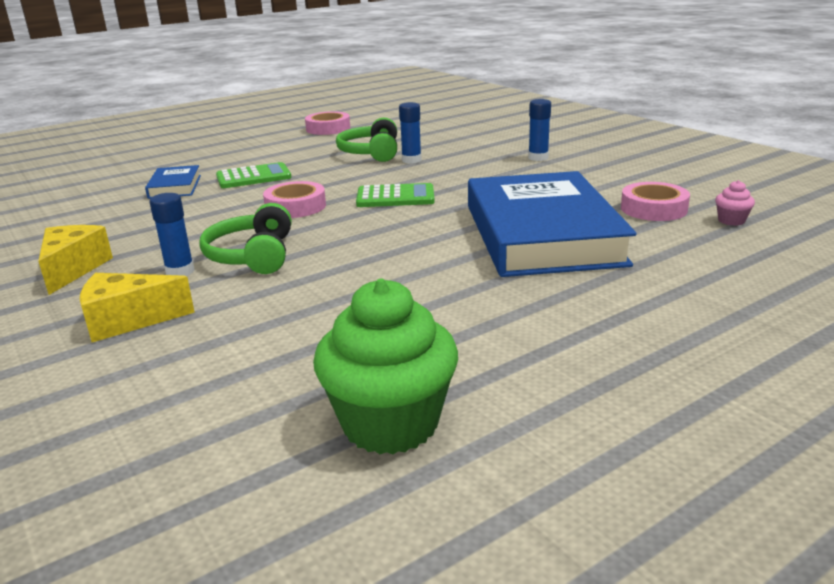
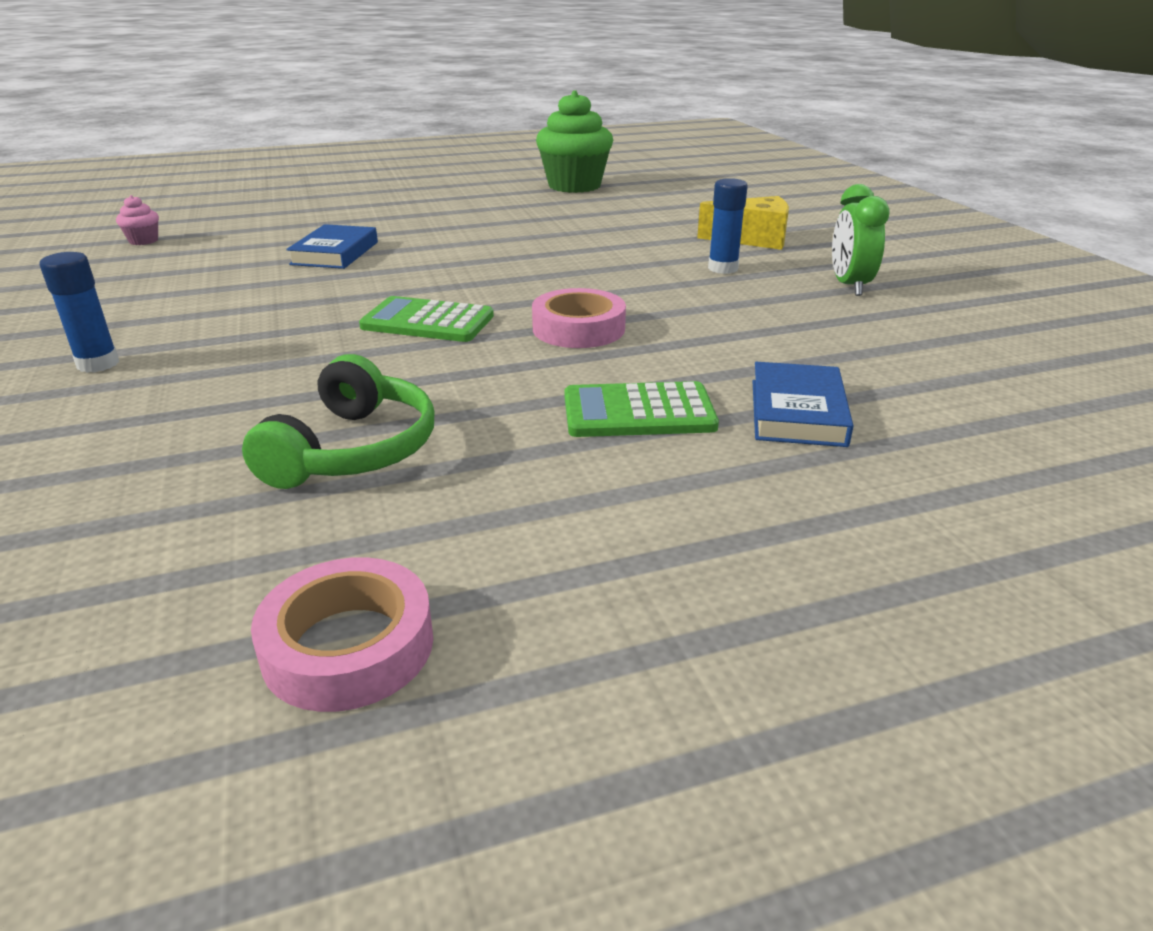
camera: 165 degrees left, 5 degrees up
yellow cheese [38,225,113,295] -> green clock [832,184,890,296]
green headphones [199,203,291,274] -> none
blue glue stick [399,102,422,164] -> none
blue book [468,171,637,277] -> blue book [286,224,378,269], size x0.43
pink tape [621,182,690,221] -> none

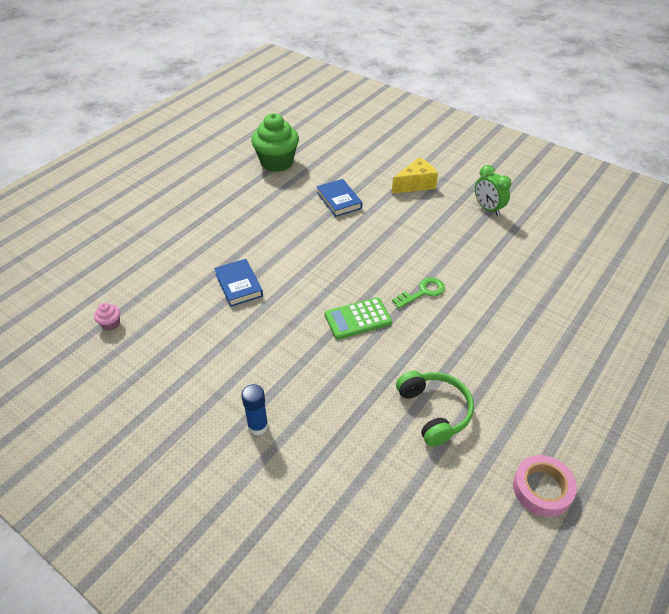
camera: 35 degrees left, 15 degrees up
pink tape [532,288,626,348] -> green key [392,278,445,308]
green calculator [565,381,719,437] -> none
blue glue stick [708,178,748,274] -> none
blue book [752,362,853,447] -> blue book moved to [317,179,362,217]

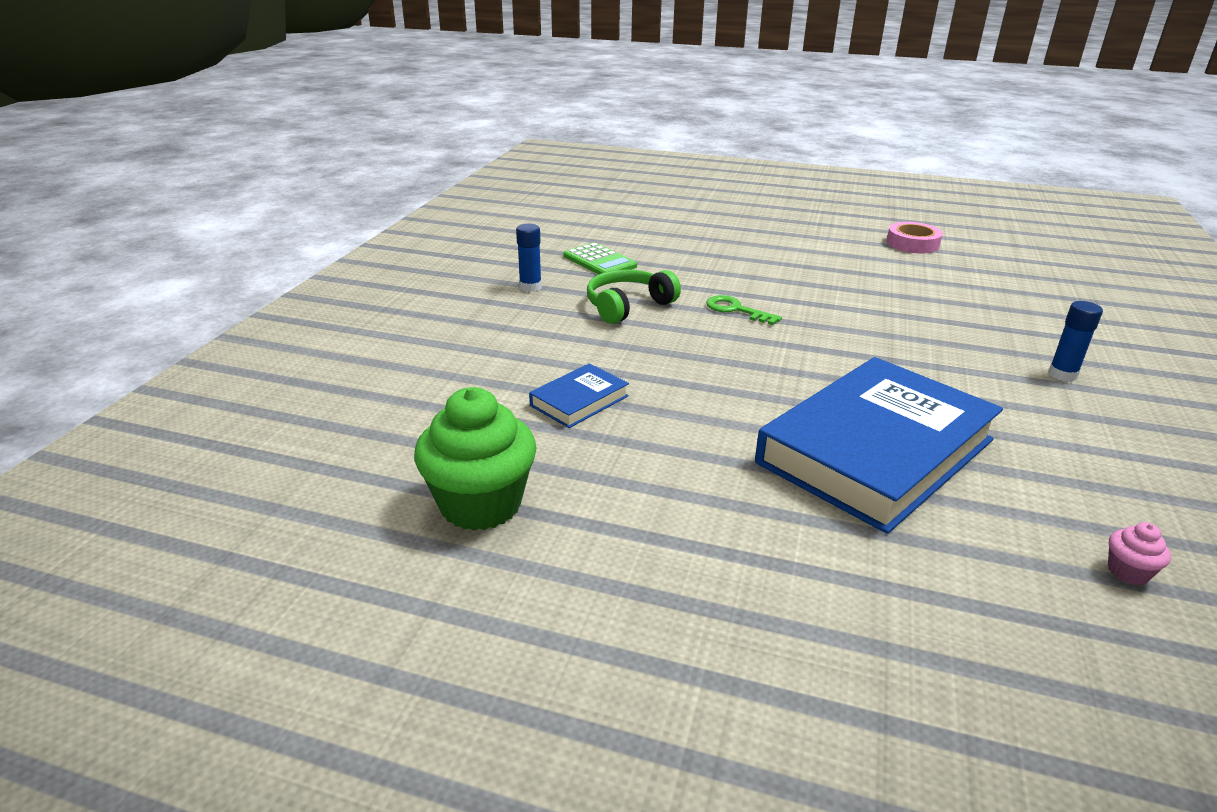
camera: 110 degrees left, 15 degrees down
blue book [214,259,263,307] -> blue book [755,357,1003,534], size x2.32
green calculator [325,297,392,339] -> green calculator moved to [563,243,637,275]
yellow cheese [392,157,438,193] -> none
green headphones [396,371,474,447] -> green headphones moved to [587,270,681,324]
green clock [475,165,511,216] -> blue glue stick [516,224,542,292]

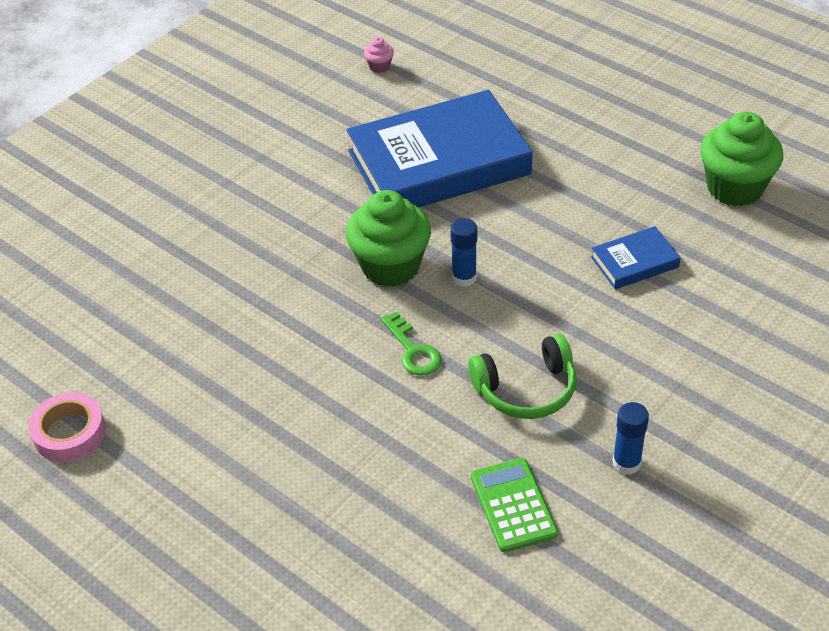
camera: 155 degrees left, 15 degrees up
blue glue stick [1048,301,1103,382] -> blue glue stick moved to [450,218,477,287]
none -> green cupcake [346,190,431,287]

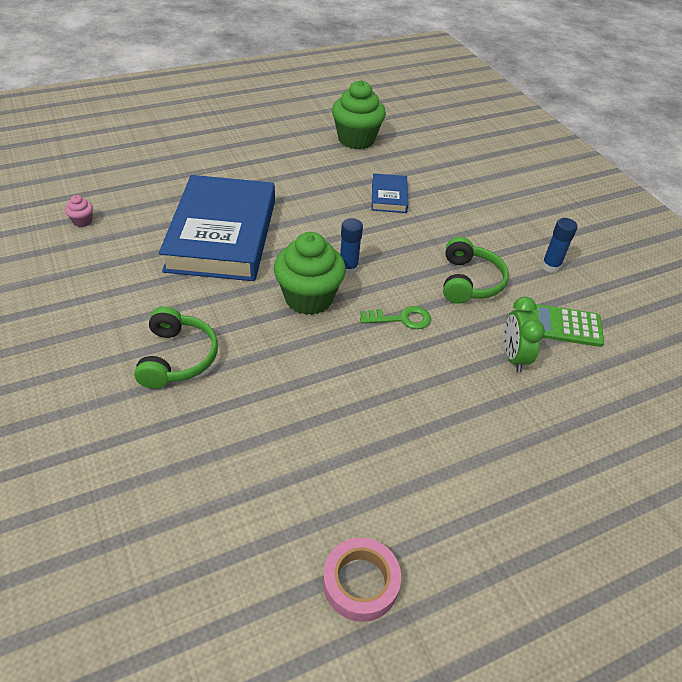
camera: 70 degrees left, 0 degrees up
none -> green headphones [134,306,218,389]
none -> green clock [504,297,545,373]

